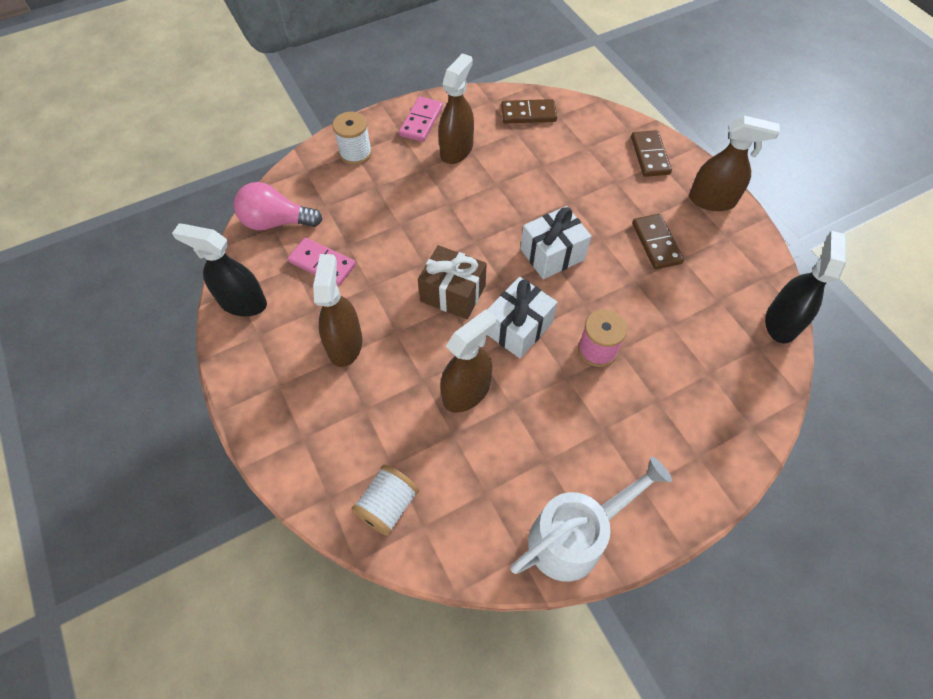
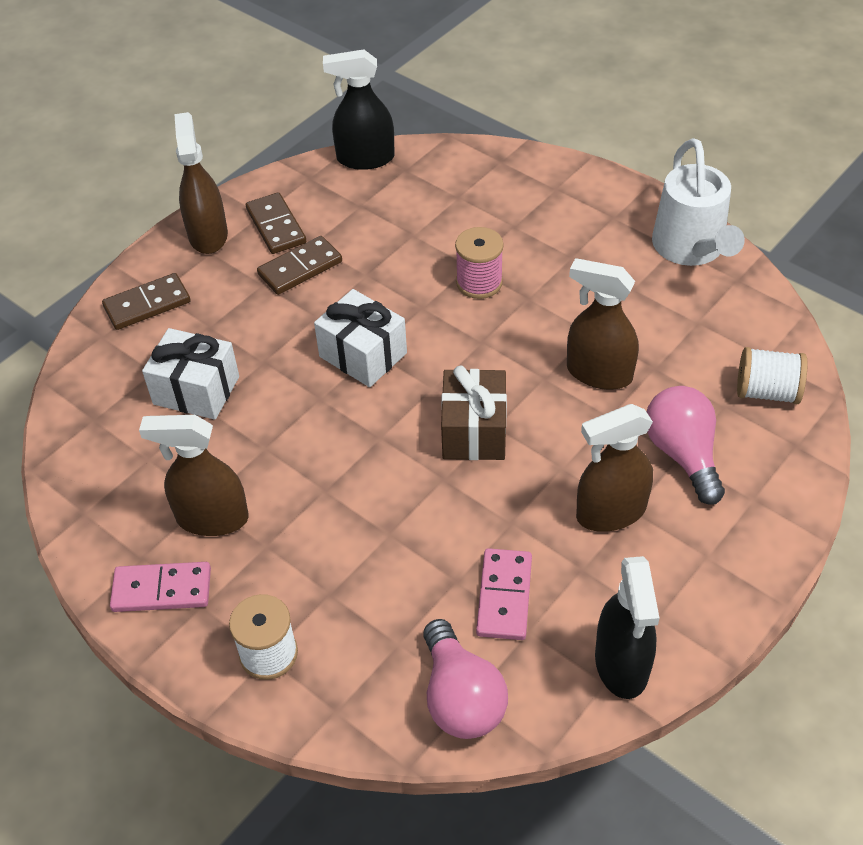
camera: 110 degrees left, 10 degrees down
white gift [487,277,557,358] -> white gift moved to [142,328,239,420]
brown domino [501,99,557,124] -> brown domino moved to [246,192,306,254]
white watering can [510,456,672,582] -> white watering can turned 135 degrees counterclockwise [652,138,745,266]
none -> pink light bulb [647,386,725,505]

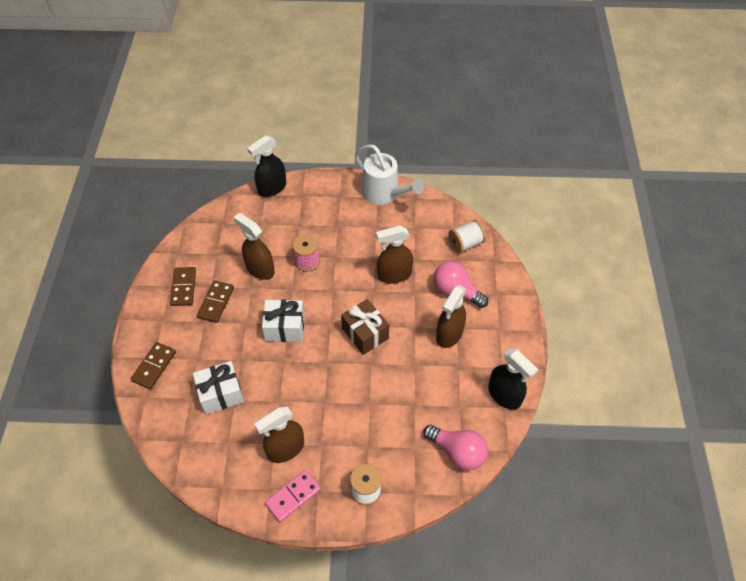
camera: 40 degrees left, 5 degrees up
brown spray bottle [174,112,228,254] -> brown spray bottle moved to [233,213,275,280]
brown domino [246,192,306,254] -> brown domino turned 60 degrees clockwise [170,267,196,306]
black spray bottle [323,49,395,170] -> black spray bottle moved to [247,135,286,197]
pink domino [476,548,532,640] -> none

